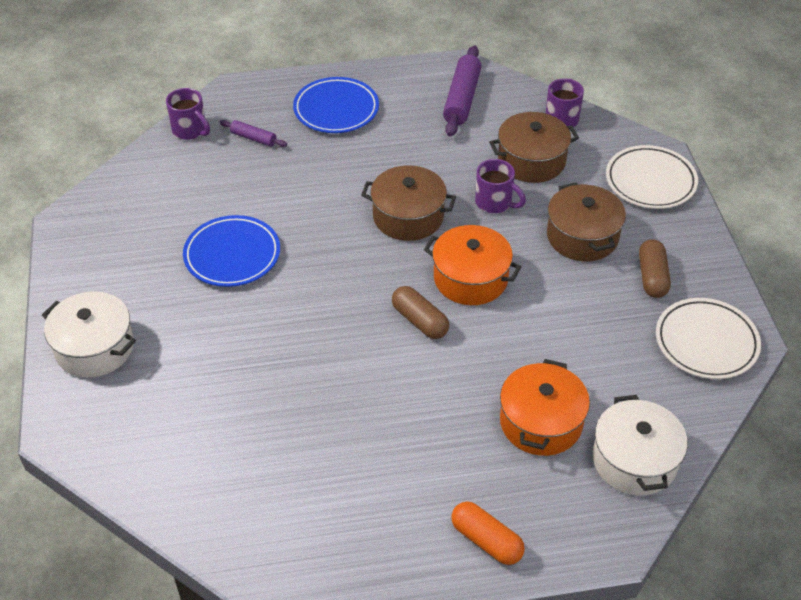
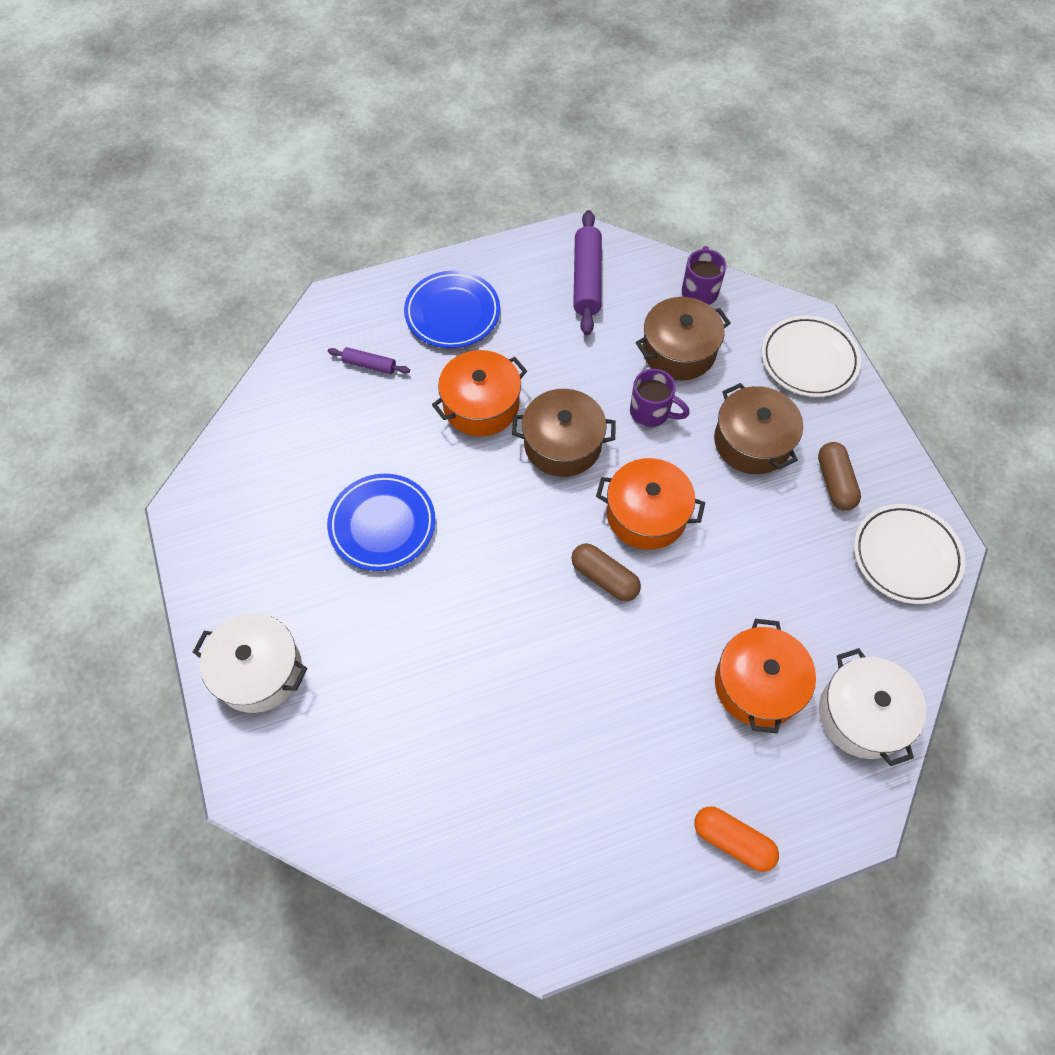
camera: 10 degrees left, 15 degrees up
purple mug [166,88,210,140] -> none
none -> orange pot [432,350,527,436]

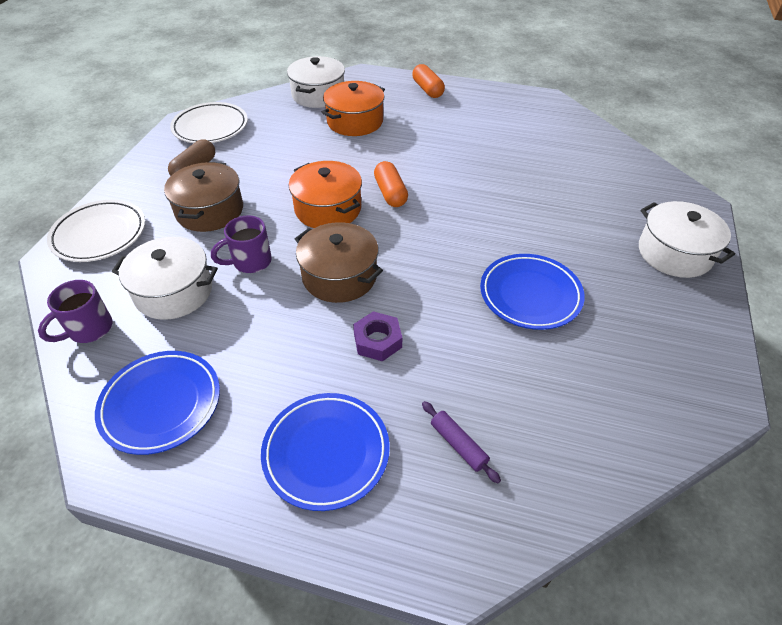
camera: 145 degrees left, 15 degrees down
orange pot [432,350,527,436] -> purple nut [353,311,402,361]
brown capsule [571,543,641,601] -> orange capsule [374,161,408,207]
purple rolling pin [573,210,602,335] -> blue plate [95,351,220,455]
purple mug [630,369,690,427] -> purple mug turned 90 degrees counterclockwise [211,215,272,273]
brown pot [636,297,730,380] -> white pot [112,237,218,320]

